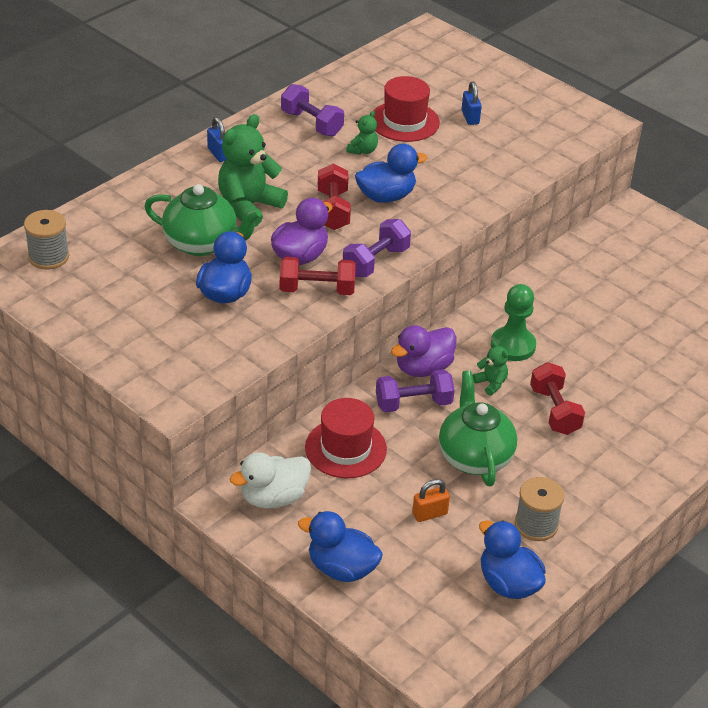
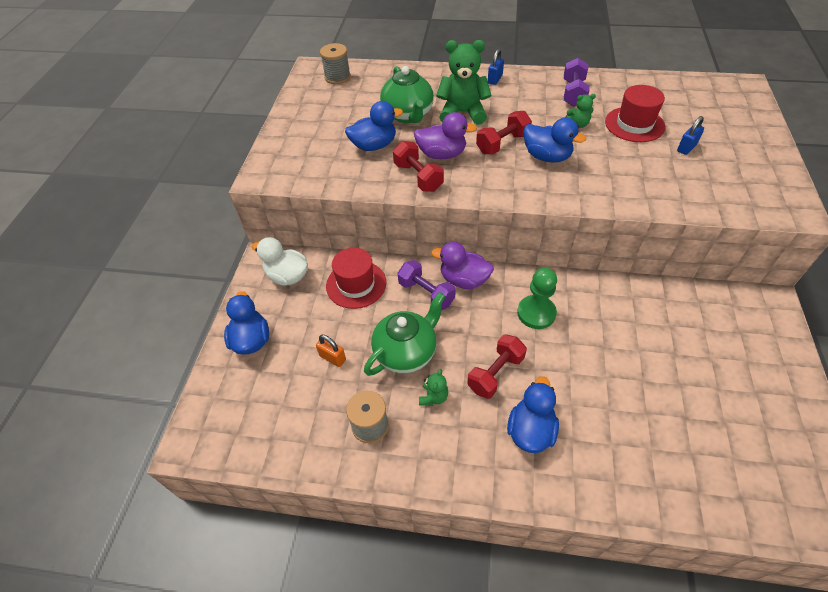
camera: 60 degrees right, 10 degrees up
purple dumbbell [343,219,411,277] -> none
green teddy bear [473,341,508,396] -> green teddy bear moved to [419,369,448,406]
blue duck [479,520,546,599] -> blue duck moved to [507,376,559,453]

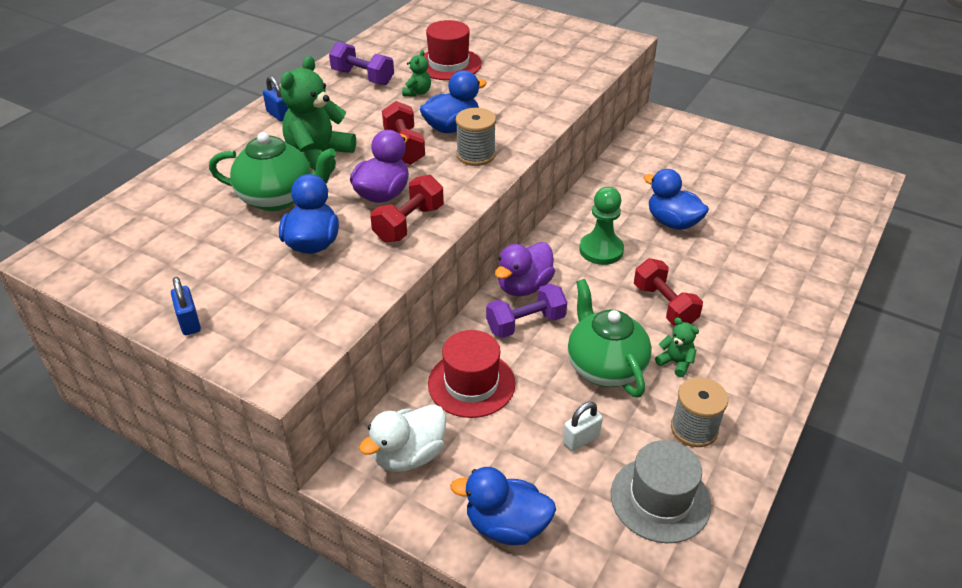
camera: 70 degrees left, 10 degrees down
orange padlock [316,335,346,367] -> white padlock [563,402,603,451]
grey spool [320,43,351,84] -> grey spool moved to [456,108,496,166]
red dumbbell [393,141,444,192] -> red dumbbell turned 45 degrees counterclockwise [370,175,444,243]
blue duck [507,376,559,453] -> blue duck moved to [644,169,709,230]
blue padlock [677,116,704,155] -> blue padlock moved to [171,277,201,335]
none -> grey hat [611,440,711,543]

